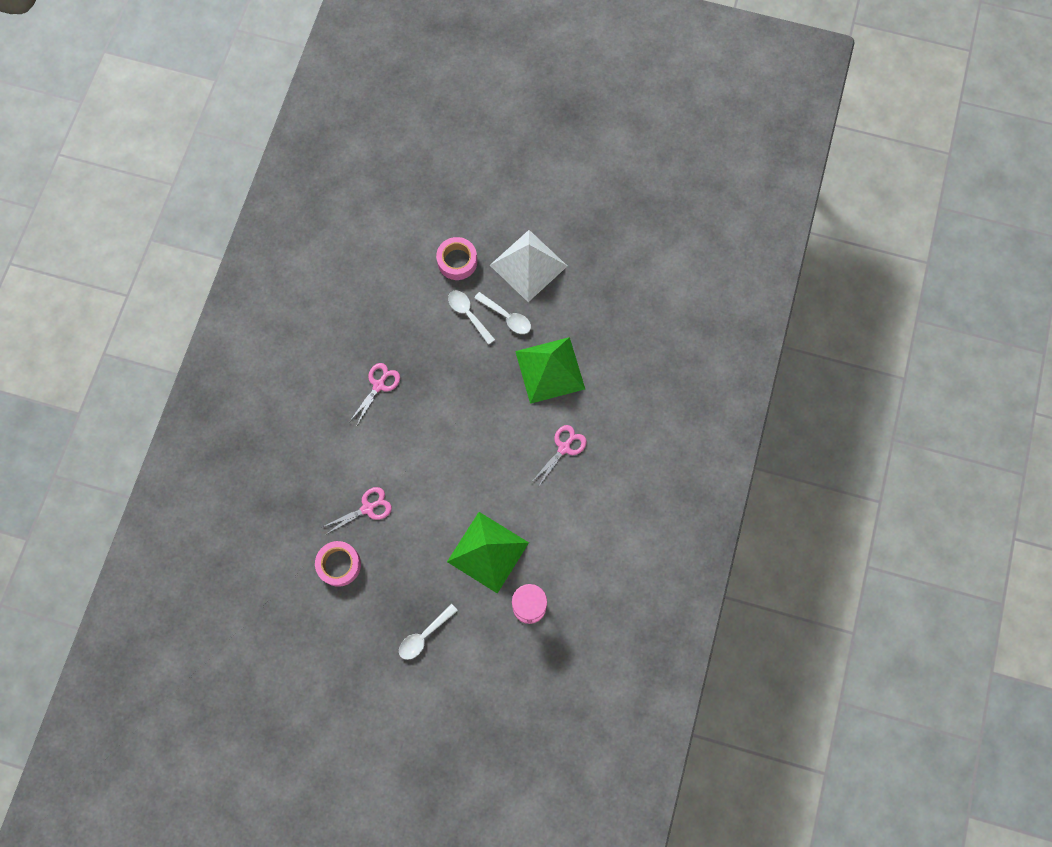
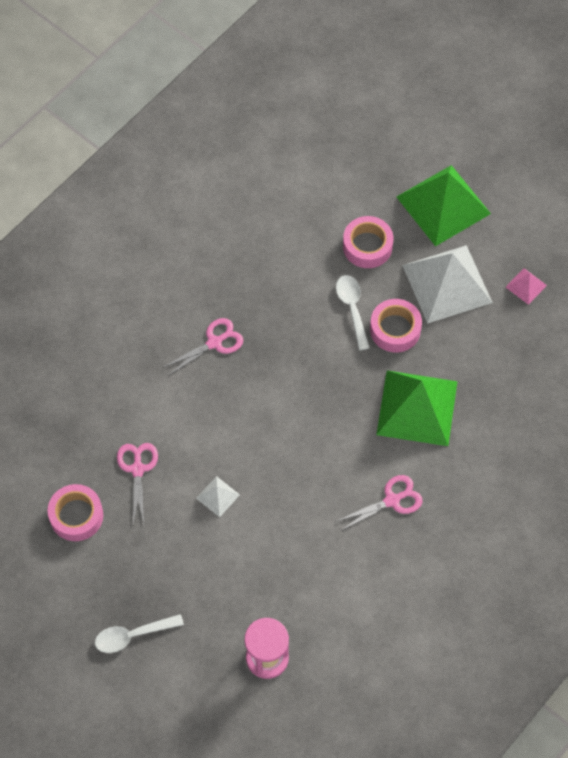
camera: 25 degrees right, 10 degrees down
pink scissors [322,487,392,535] -> pink scissors turned 90 degrees counterclockwise [117,443,158,524]
green pyramid [447,512,529,594] -> green pyramid moved to [397,165,491,246]
white spoon [474,292,531,334] -> pink tape [370,299,422,353]
none -> white pyramid [196,476,240,517]
none -> pink pyramid [506,268,547,305]

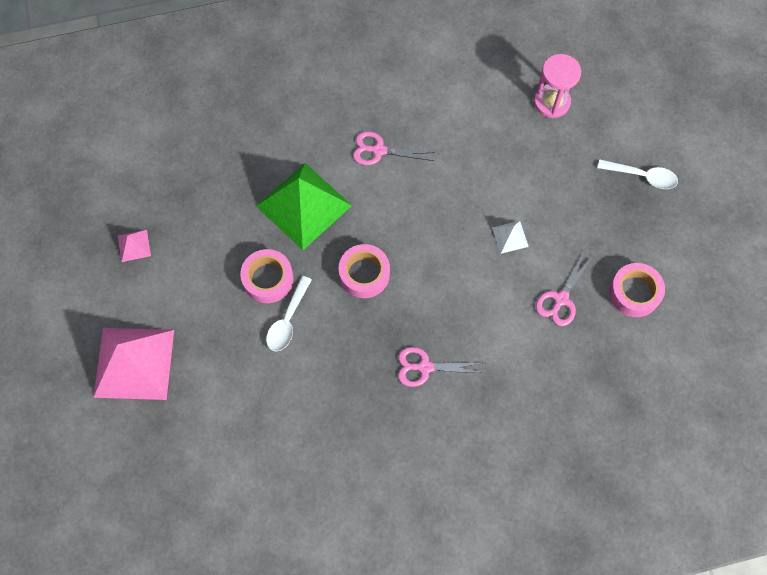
camera: 145 degrees left, 5 degrees up
pink tape [343,216,393,268] -> pink tape moved to [339,244,390,298]
green pyramid [397,165,491,246] -> pink pyramid [93,328,174,400]
white pyramid [402,245,493,324] -> none

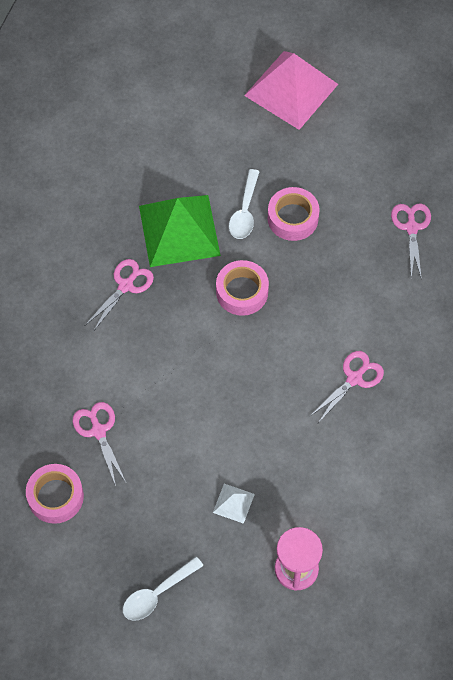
camera: 125 degrees right, 5 degrees down
pink pyramid [118,230,151,262] -> none
green pyramid [256,163,352,250] -> green pyramid moved to [139,195,221,267]
white spoon [266,276,312,351] -> white spoon turned 135 degrees counterclockwise [229,169,260,239]
white pyramid [492,221,529,254] -> white pyramid moved to [213,484,255,524]
none -> pink scissors [391,203,431,280]

